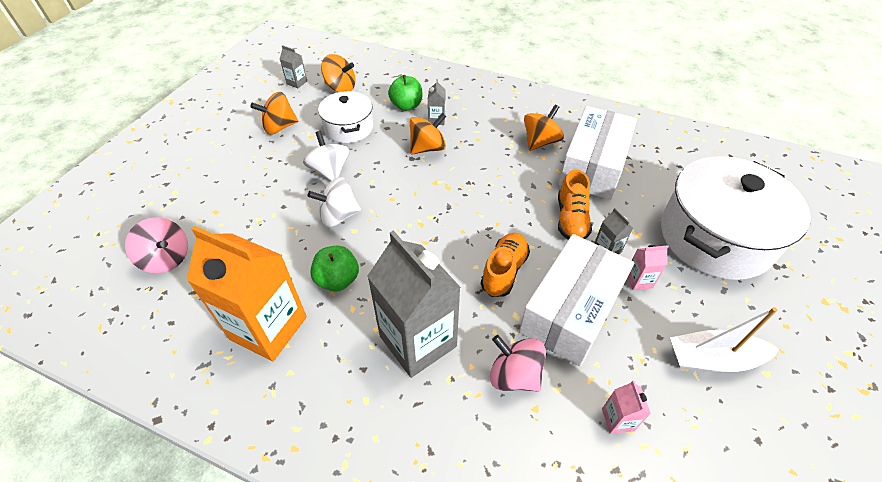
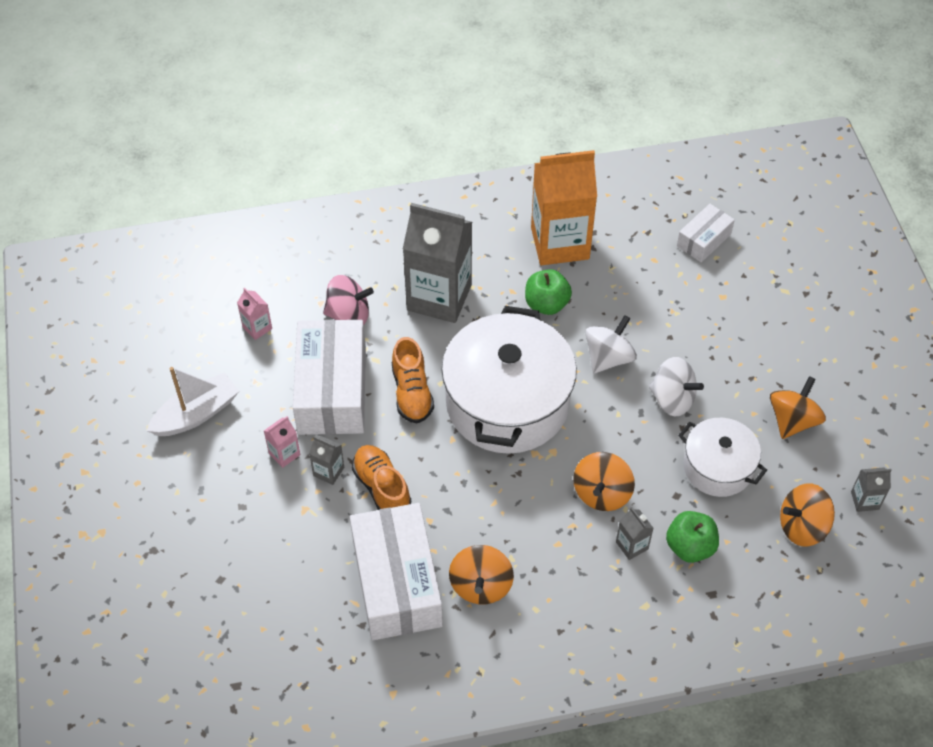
camera: 145 degrees right, 5 degrees up
pink spinning top [125,218,188,273] -> white box [677,204,735,262]
white pot [661,156,811,280] -> white pot moved to [442,306,577,454]

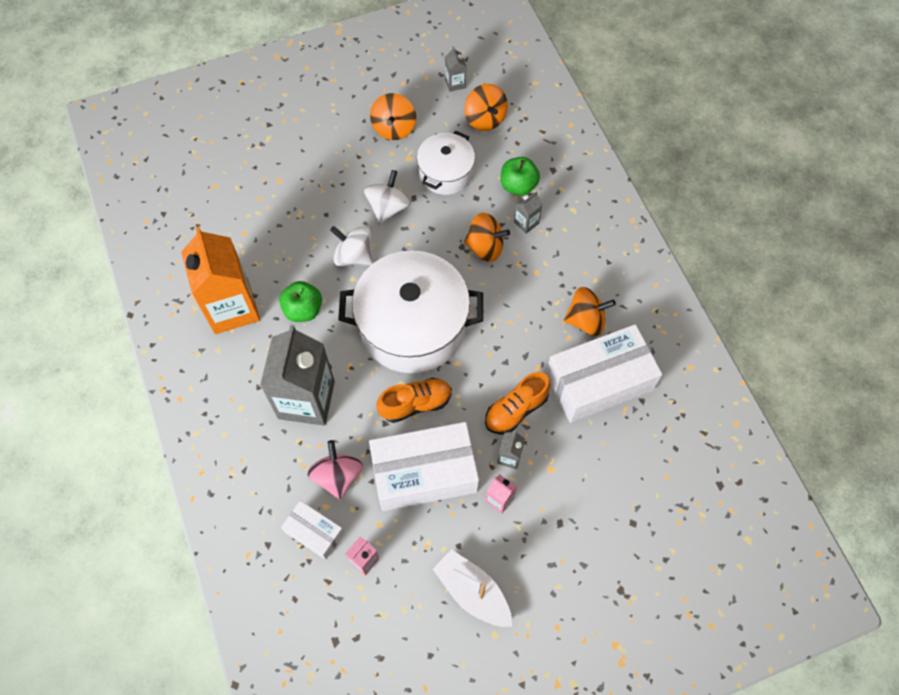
camera: 100 degrees left, 10 degrees up
white box [677,204,735,262] -> white box moved to [281,501,344,560]
orange spinning top [770,376,826,439] -> orange spinning top turned 105 degrees counterclockwise [370,93,416,140]

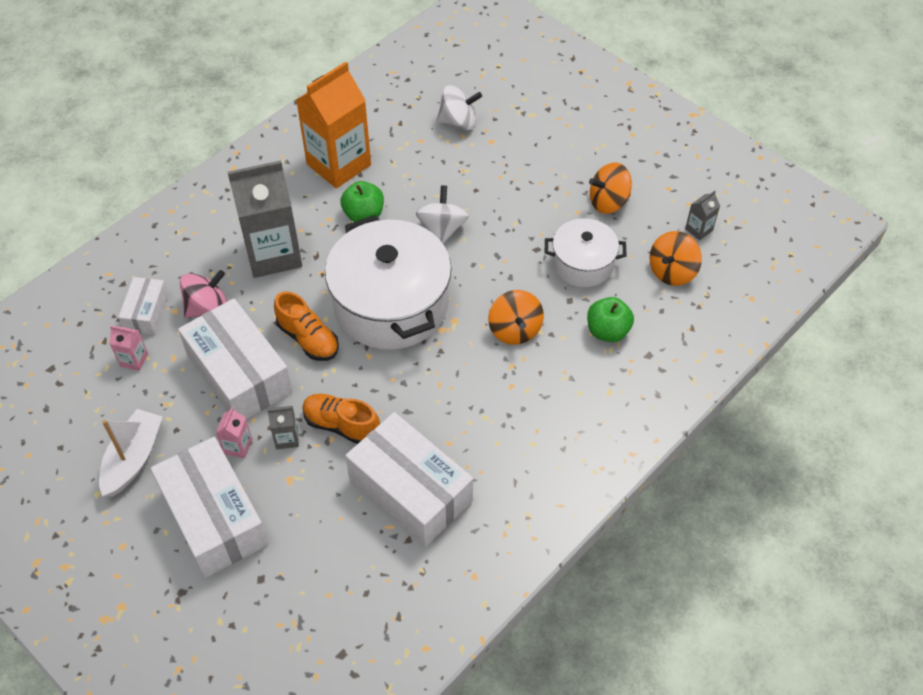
camera: 65 degrees right, 10 degrees down
white spinning top [364,170,411,224] -> white spinning top moved to [437,85,482,130]
grey carton [514,191,542,234] -> none
orange spinning top [564,287,616,336] -> none
none -> white box [150,437,269,578]

